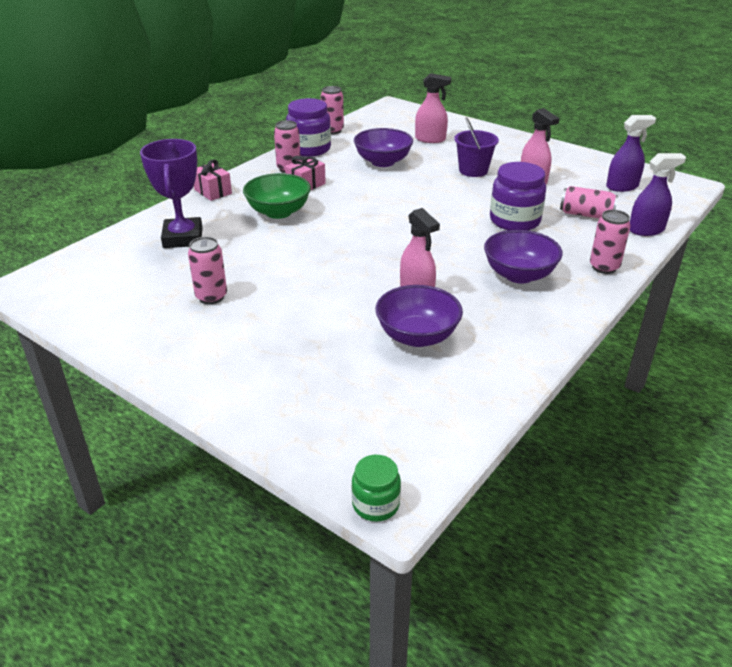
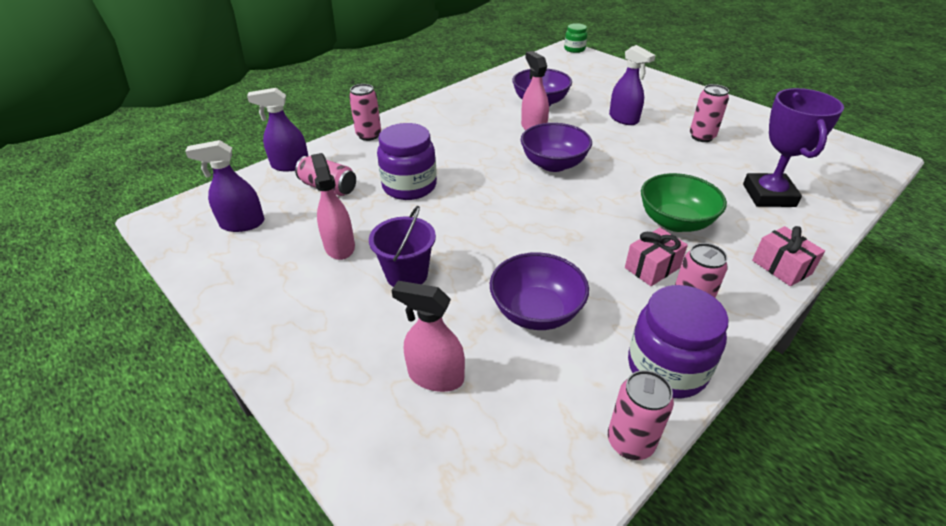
camera: 170 degrees left, 5 degrees up
purple bowl [484,230,563,283] -> purple bowl moved to [521,123,592,172]
none -> purple spray bottle [609,45,656,125]

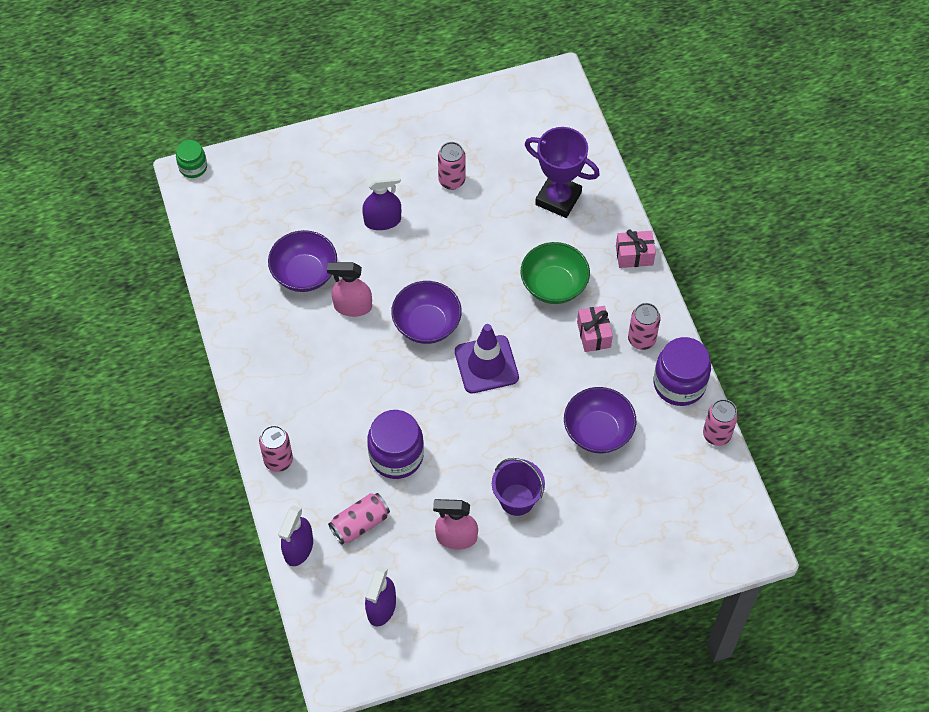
camera: 65 degrees left, 20 degrees up
pink spray bottle [392,281,465,392] -> none
none -> purple traffic cone [455,324,519,393]

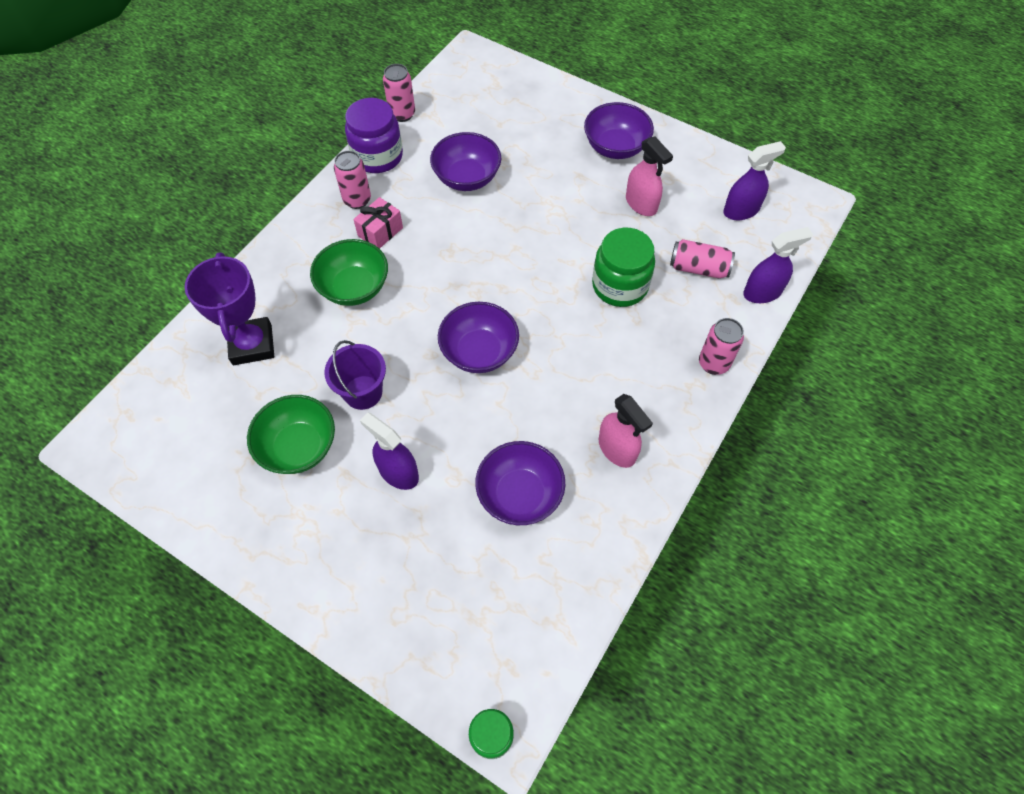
camera: 130 degrees left, 0 degrees up
pink spray bottle [327,262,372,317] -> pink spray bottle moved to [599,394,653,468]
purple jar [367,410,424,479] -> green jar [592,228,655,307]
pink can [438,142,465,190] -> green bowl [247,395,335,474]
purple traffic cone [455,324,519,393] -> none
purple bucket [492,458,545,516] -> purple bucket moved to [324,340,386,410]
pink gift [616,230,656,268] -> none
none -> purple bowl [584,102,654,159]

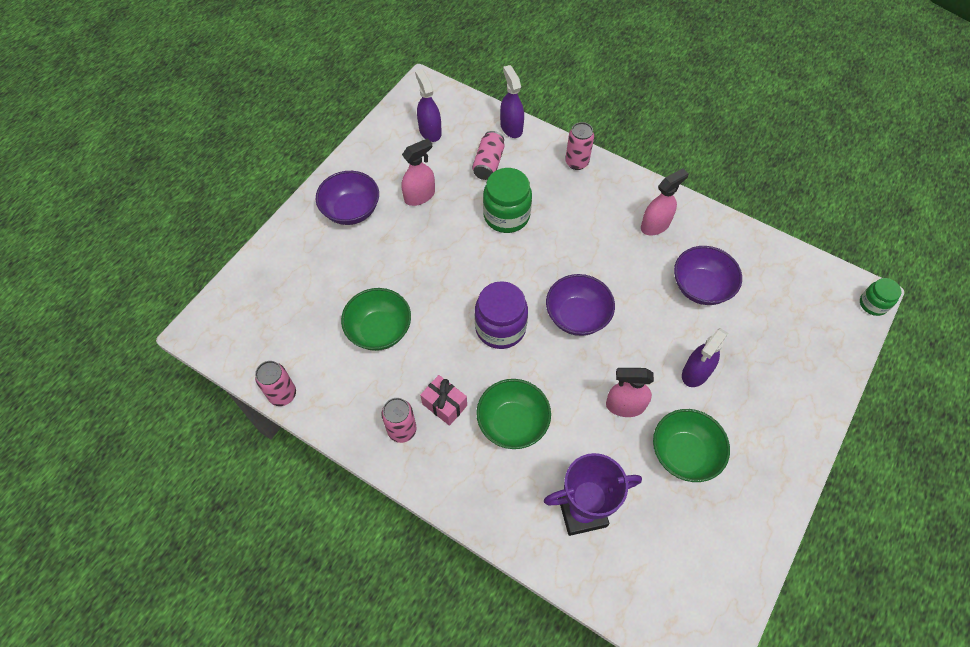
camera: 90 degrees left, 0 degrees up
purple bucket [324,340,386,410] -> pink spray bottle [606,368,654,417]
purple jar [345,98,403,173] -> purple jar moved to [475,281,528,349]
purple bowl [430,132,501,191] -> green bowl [341,288,411,351]

